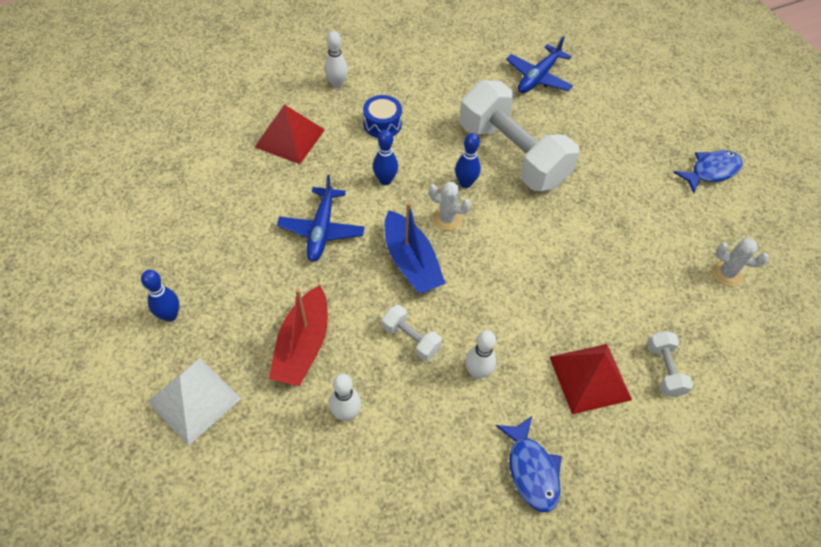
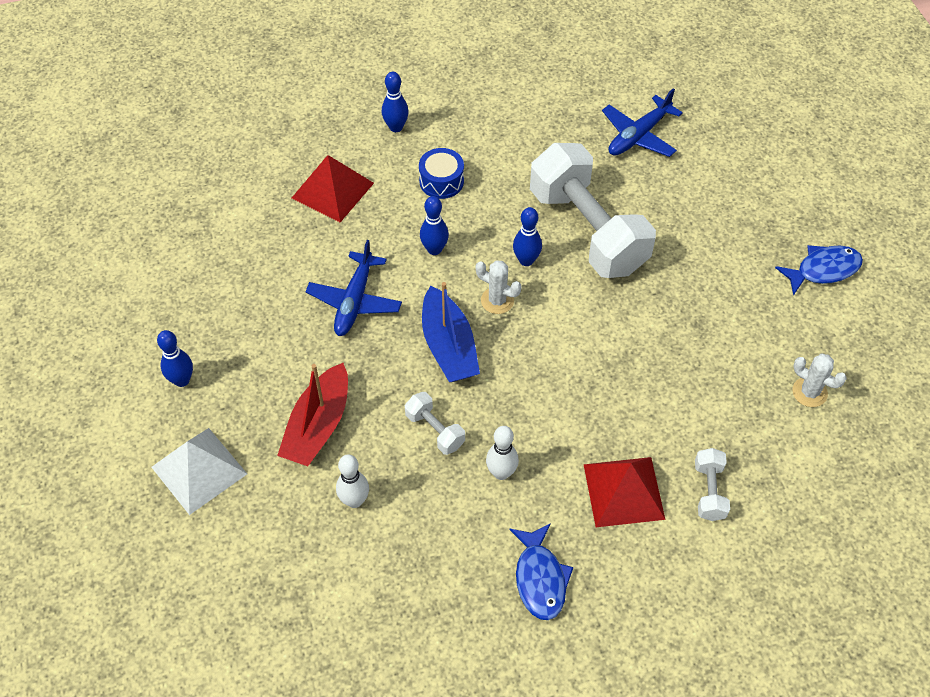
camera: 10 degrees right, 0 degrees up
white bowling pin [325,31,348,88] -> blue bowling pin [382,72,409,132]

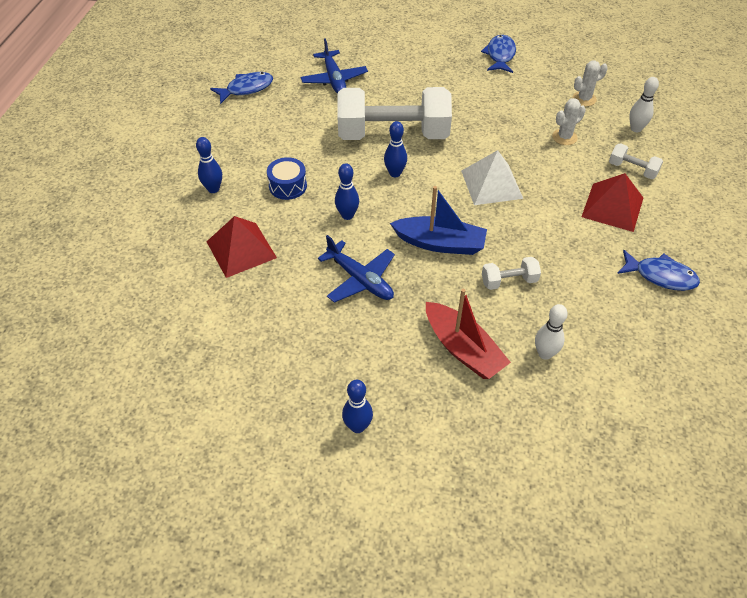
camera: 60 degrees left, 5 degrees down
white pyramid [151,428,247,515] -> white pyramid moved to [461,150,523,205]
white cactus [476,260,522,314] -> white cactus moved to [552,98,586,145]
white bowling pin [486,426,519,480] -> white bowling pin moved to [629,77,659,132]
none -> blue fish [210,72,273,104]

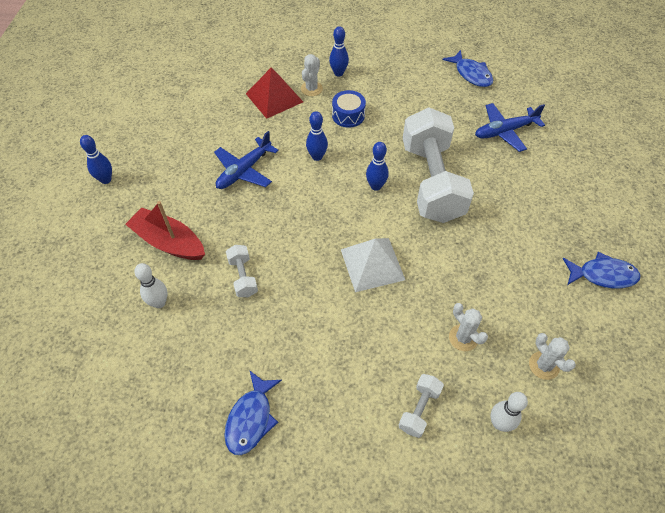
camera: 85 degrees right, 5 degrees up
blue boat [390,186,487,255] -> none
red boat [426,289,511,379] -> red boat turned 75 degrees clockwise [125,201,205,260]
red pyramid [582,173,643,232] -> none
none -> white cactus [301,54,323,96]

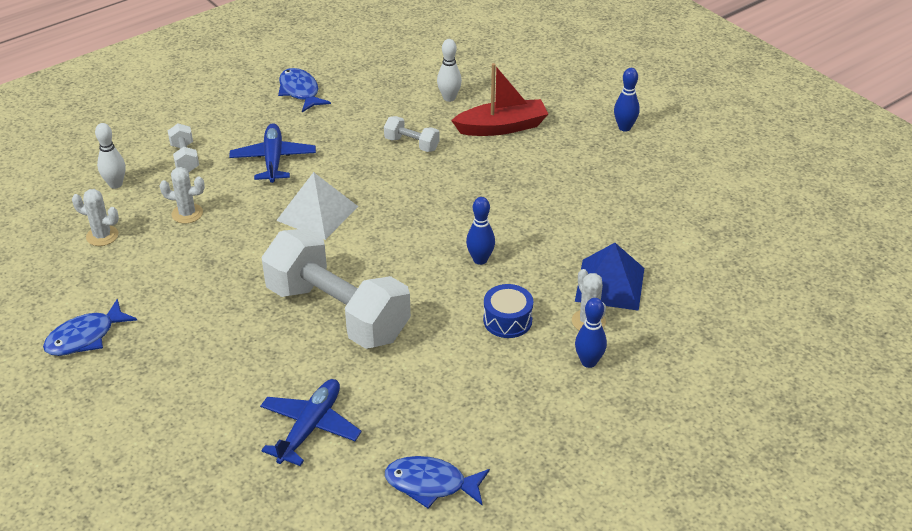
camera: 135 degrees right, 15 degrees down
blue plane [214,131,279,189] -> blue plane moved to [229,123,316,183]
red pyramid [246,68,303,119] -> blue pyramid [575,243,644,311]
blue bowling pin [366,142,389,191] -> none

